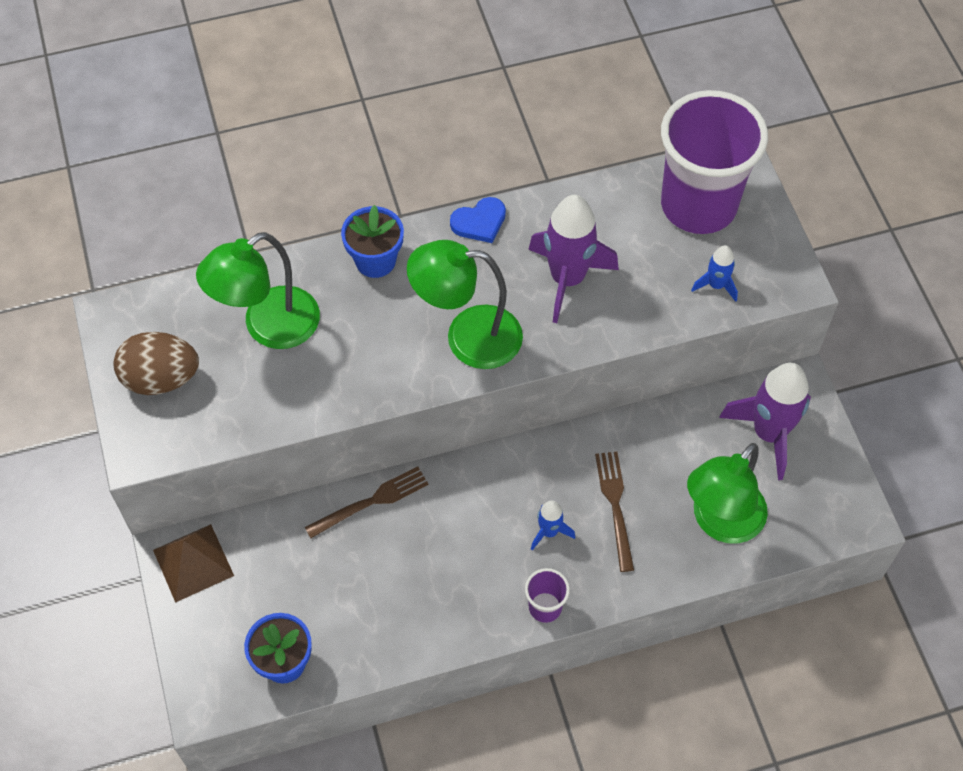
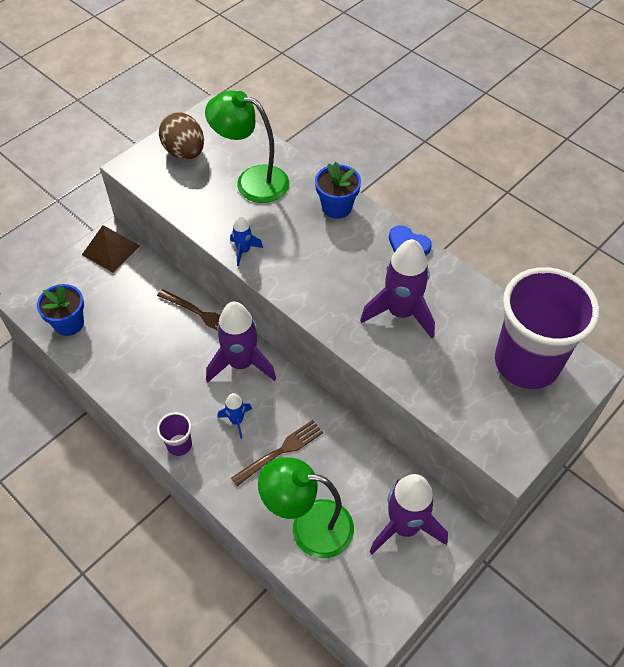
camera: 60 degrees right, 5 degrees down
green lamp [407,240,523,369] -> none
blue rocket [691,245,738,302] -> blue rocket moved to [230,215,263,266]
none -> purple rocket [206,301,276,382]

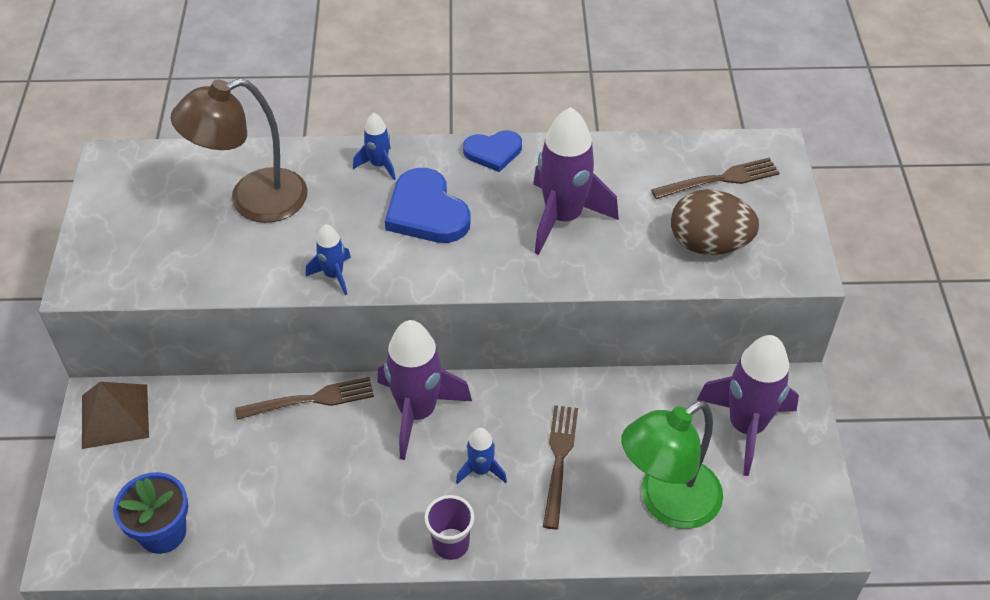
camera: 45 degrees left, 5 degrees down
brown egg [159,112,204,159] -> brown egg moved to [671,189,759,255]
green lamp [205,90,289,203] -> brown lamp [171,78,308,223]
blue flower pot [315,162,361,219] -> blue rocket [353,113,396,180]
purple cup [495,267,600,389] -> brown fork [651,158,779,199]
none -> blue heart [385,168,471,243]

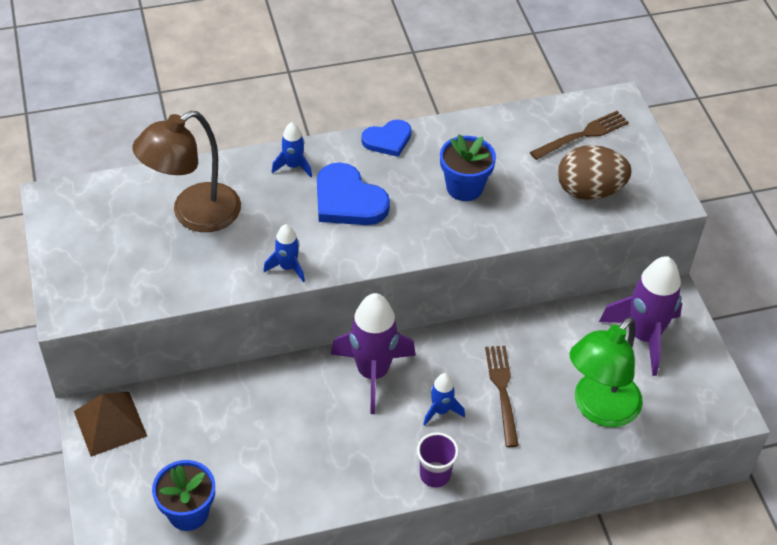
camera: 15 degrees left, 0 degrees up
brown fork [235,377,374,420] -> none
purple rocket [533,107,619,255] -> blue flower pot [440,134,496,201]

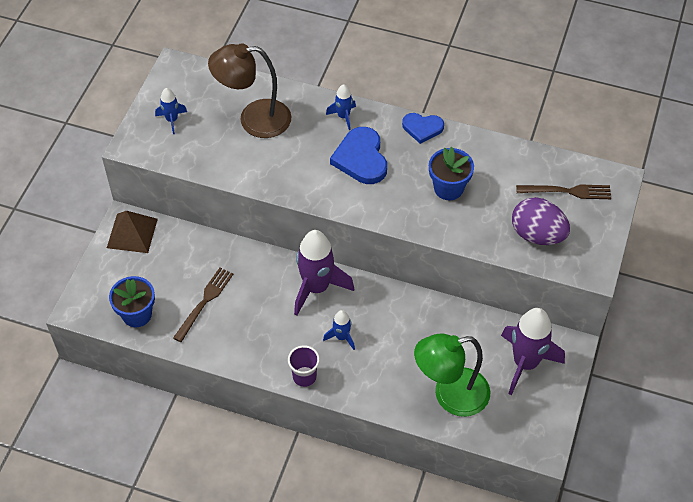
camera: 35 degrees right, 5 degrees up
blue rocket [263,224,305,282] -> blue rocket moved to [155,88,187,134]
brown fork [485,346,519,447] -> brown fork moved to [173,268,233,342]
brown egg [558,145,632,200] -> purple egg [512,197,570,245]

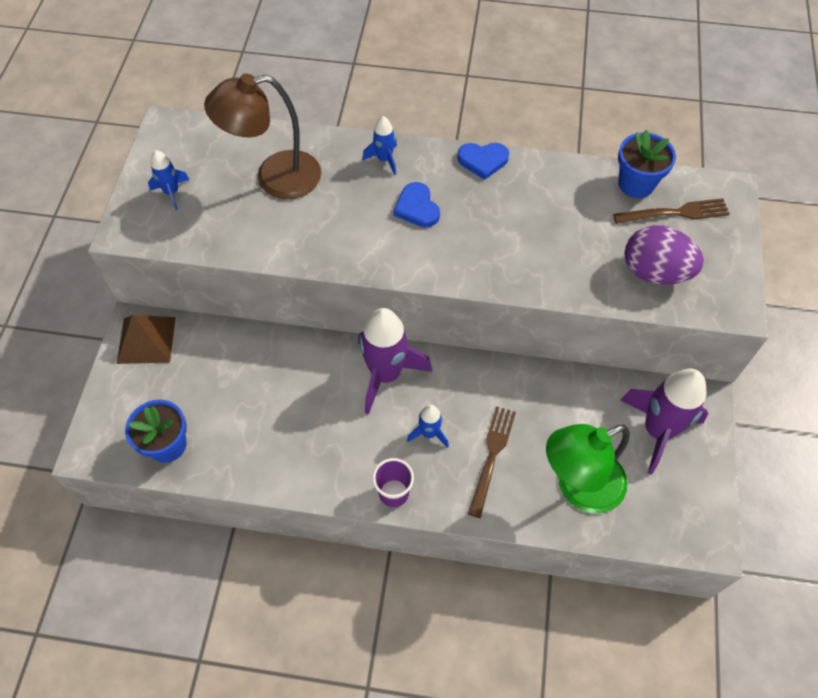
camera: 10 degrees left, 5 degrees up
brown fork [173,268,233,342] -> brown fork moved to [468,406,516,518]
blue heart [330,127,387,184] -> blue heart [393,182,440,227], size x0.64
blue flower pot [429,147,474,200] -> blue flower pot moved to [618,130,676,198]

